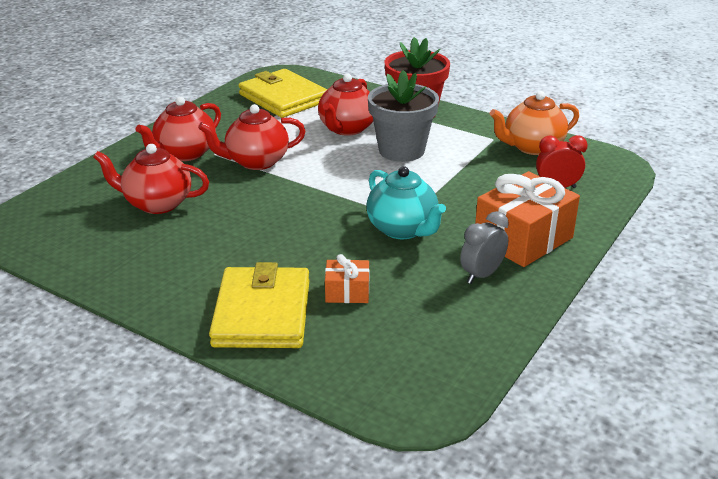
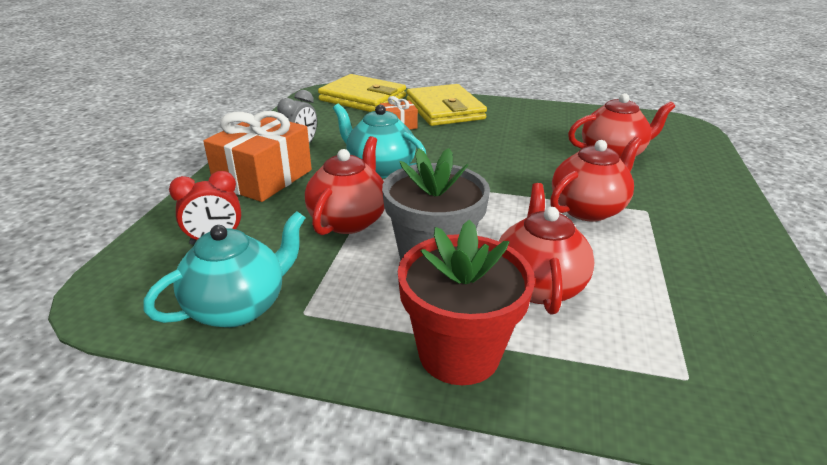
camera: 160 degrees right, 0 degrees up
red teapot [135,96,221,161] -> red teapot moved to [305,136,385,235]
yellow wallet [238,69,327,118] -> yellow wallet moved to [318,74,406,112]
orange teapot [490,91,579,155] -> turquoise teapot [143,211,306,328]

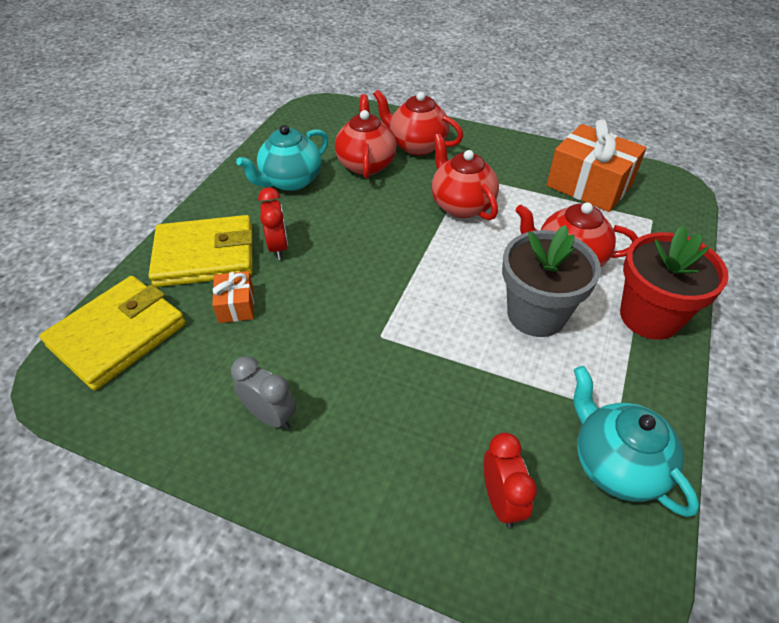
camera: 80 degrees left, 15 degrees up
orange gift [203,111,312,202] -> orange gift moved to [547,119,647,212]
red teapot [305,136,385,235] -> red teapot moved to [373,89,463,155]
turquoise teapot [333,104,426,178] -> turquoise teapot moved to [236,125,328,191]
none -> red clock [258,187,288,260]

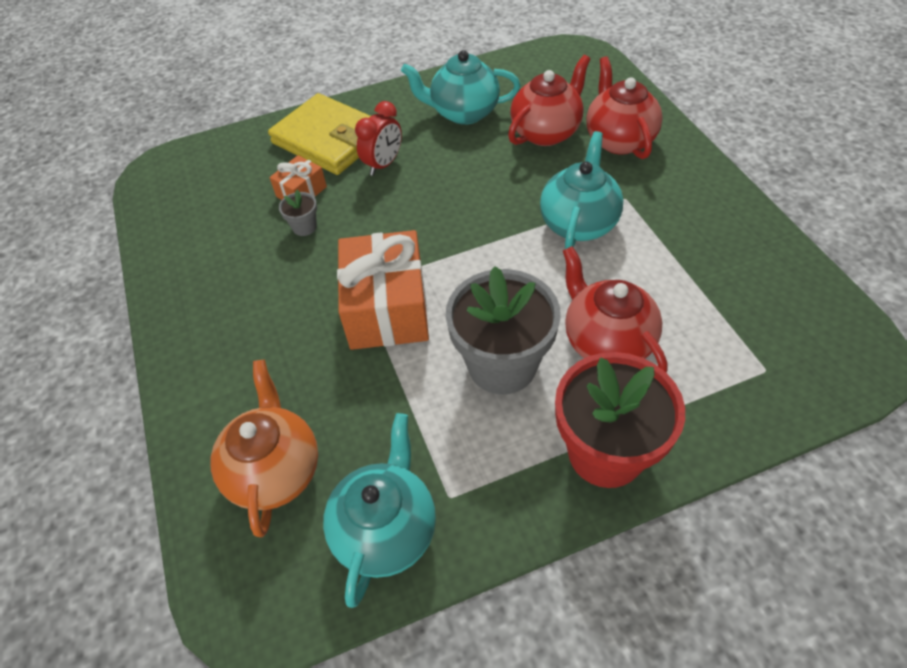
camera: 50 degrees right, 5 degrees up
yellow wallet [40,276,186,390] -> none
grey clock [231,356,296,430] -> none
red teapot [432,133,499,220] -> turquoise teapot [540,131,623,249]
red clock [484,433,537,528] -> orange teapot [211,360,318,537]
orange gift [547,119,647,212] -> orange gift moved to [337,230,429,350]
none -> grey flower pot [279,189,317,236]

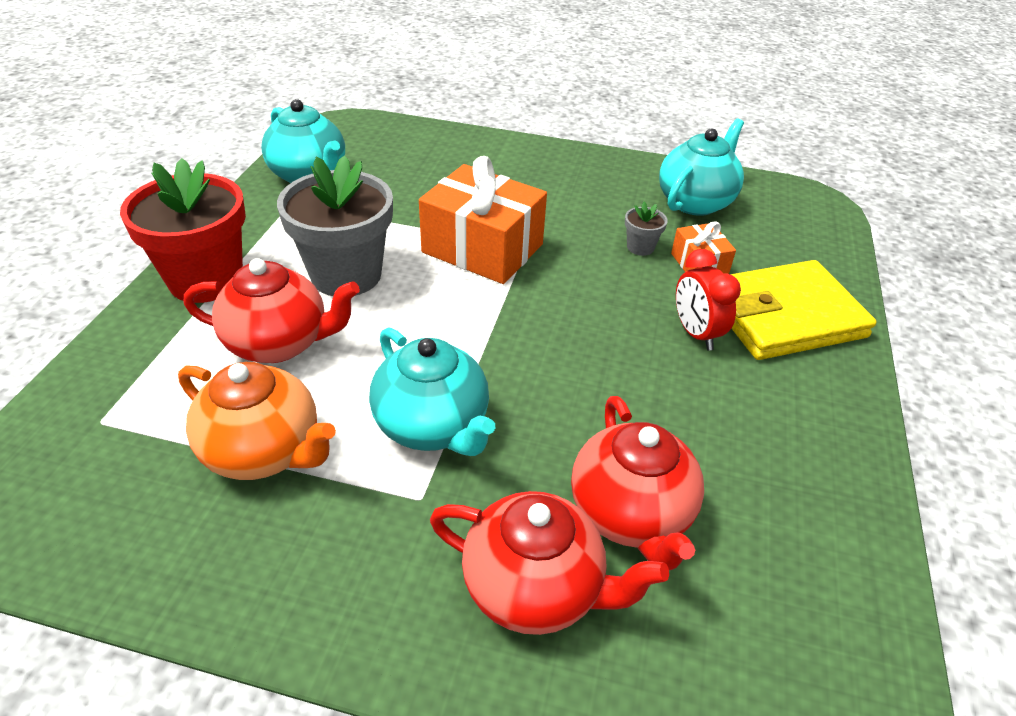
camera: 120 degrees right, 10 degrees down
orange teapot [211,360,318,537] -> orange teapot moved to [178,362,336,480]
turquoise teapot [401,50,520,125] -> turquoise teapot moved to [659,119,744,216]

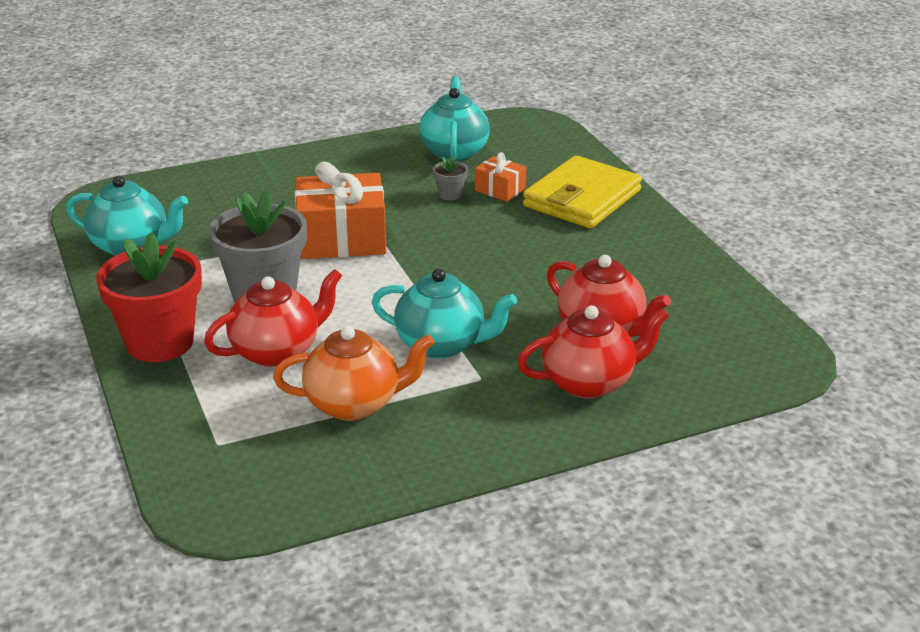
camera: 35 degrees left, 10 degrees down
red clock [676,249,741,350] -> none

